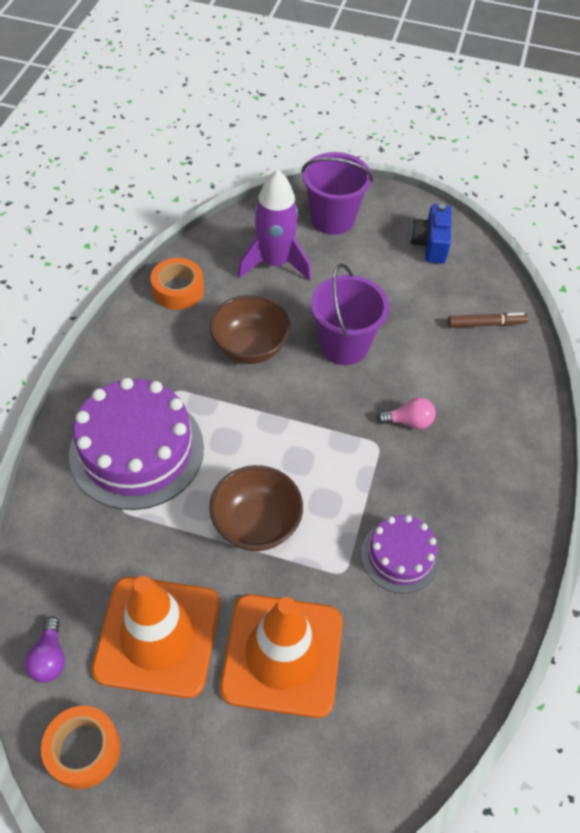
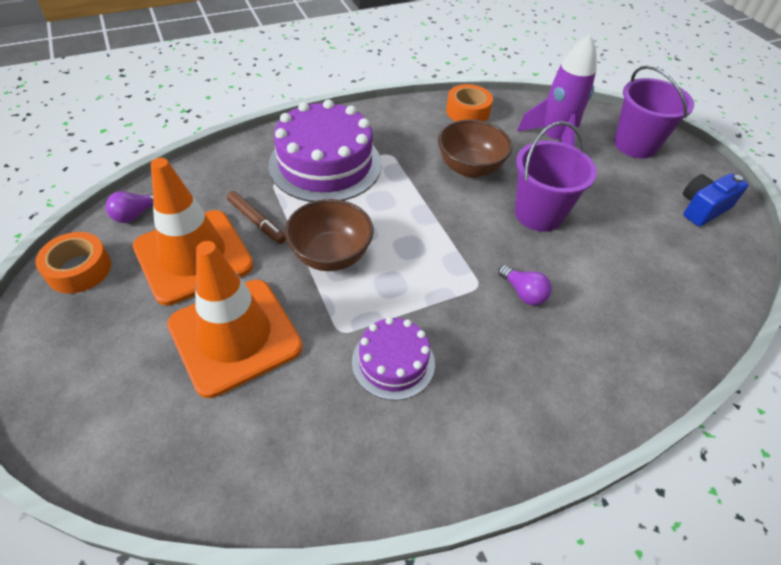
camera: 50 degrees right, 5 degrees down
pink light bulb [377,398,436,429] -> purple light bulb [498,265,552,305]
brown marker [447,313,528,328] -> brown marker moved to [227,191,286,244]

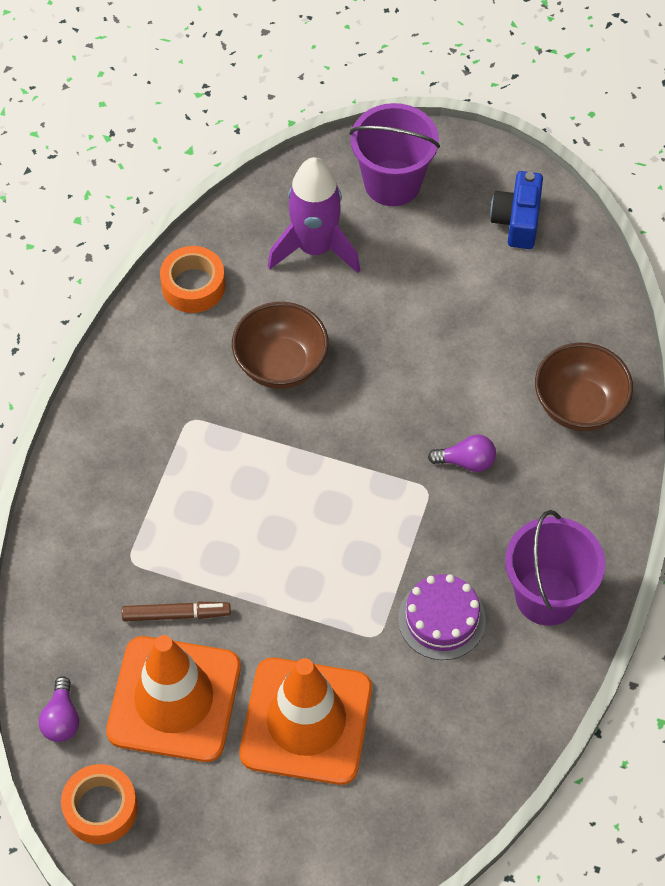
camera: 45 degrees left, 10 degrees up
purple cake [268,99,382,202] -> none
brown bowl [285,199,374,271] -> brown bowl moved to [535,342,633,431]
purple bucket [515,121,597,232] -> purple bucket moved to [505,510,605,626]

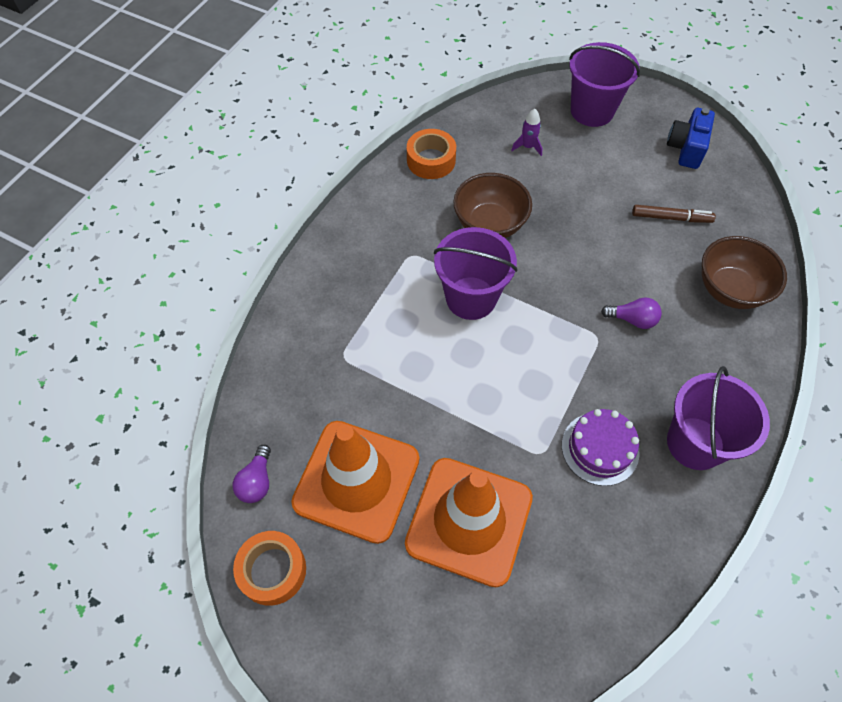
camera: 10 degrees right, 0 degrees up
brown marker [122,602,231,621] -> brown marker moved to [632,205,716,223]
purple rocket [268,157,360,273] -> purple rocket [511,109,542,156], size x0.44
none -> purple bucket [434,227,518,320]

